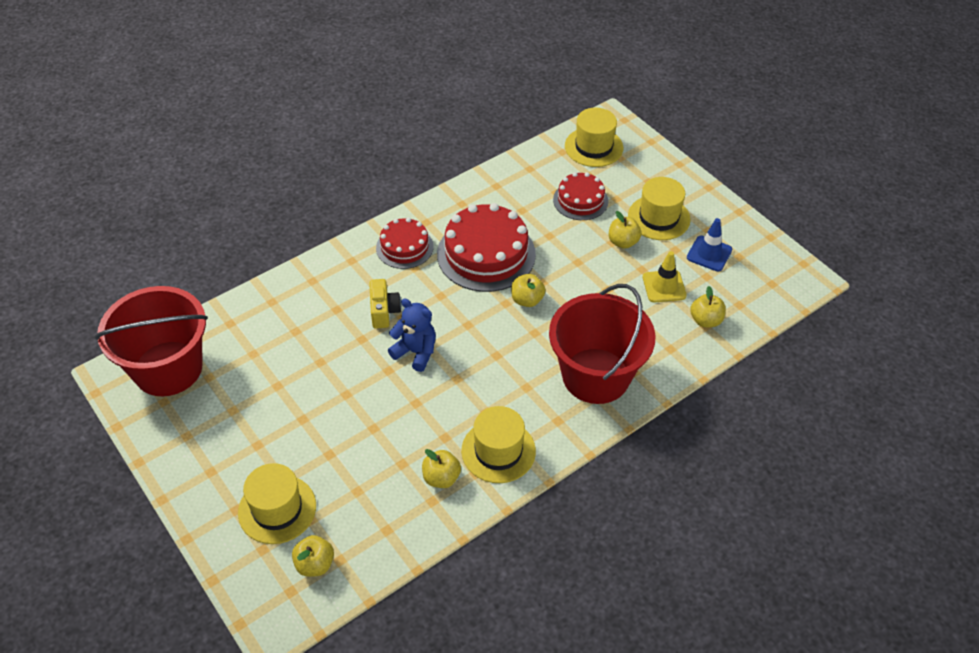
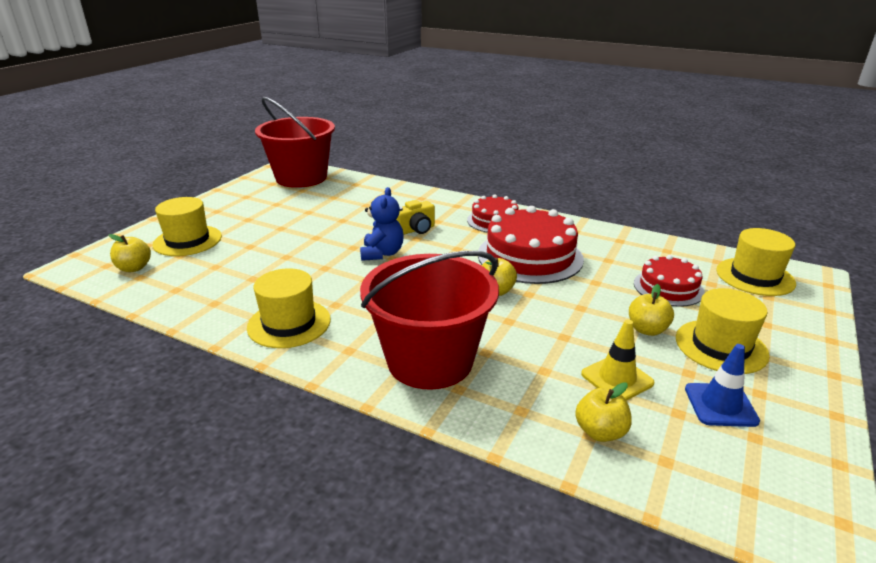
camera: 65 degrees right, 20 degrees down
yellow apple [422,449,461,488] -> none

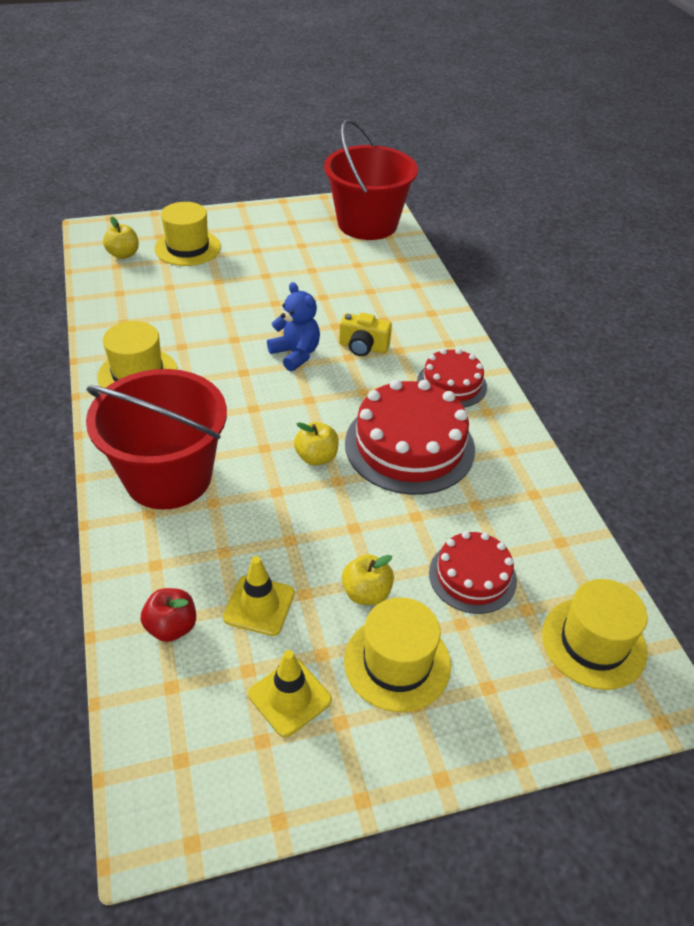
camera: 45 degrees right, 15 degrees up
blue teddy bear [360,187,404,261] -> blue teddy bear turned 90 degrees counterclockwise [267,282,320,371]
yellow apple [575,382,632,442] -> red apple [141,588,196,642]
blue traffic cone [685,344,760,427] -> yellow traffic cone [248,650,332,737]

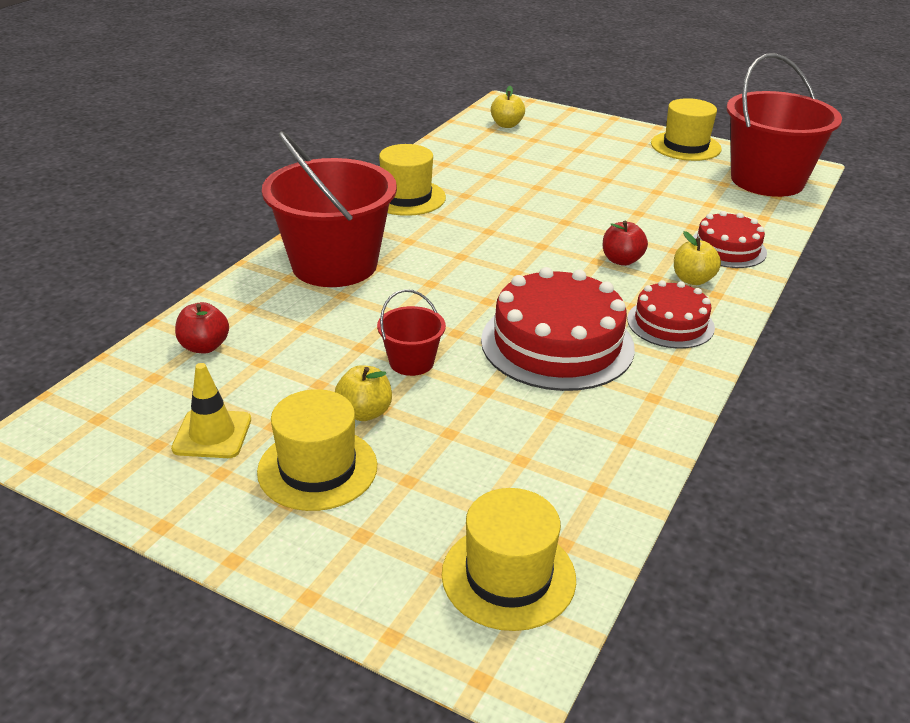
camera: 45 degrees right, 10 degrees down
yellow hat [154,202,221,266] -> yellow hat moved to [651,98,722,161]
yellow traffic cone [223,556,295,636] -> none
blue teddy bear [267,282,320,371] -> none
yellow apple [294,422,339,465] -> yellow apple moved to [674,231,721,285]
yellow camera [339,313,392,356] -> red apple [603,221,648,266]
red cake [429,531,517,614] -> red cake moved to [693,211,767,268]
none -> red bucket [377,289,446,376]

